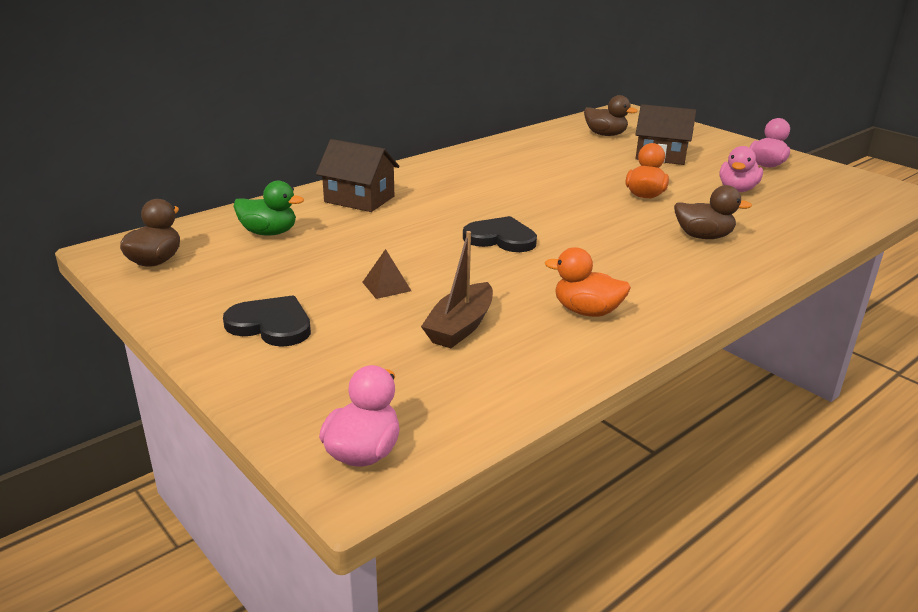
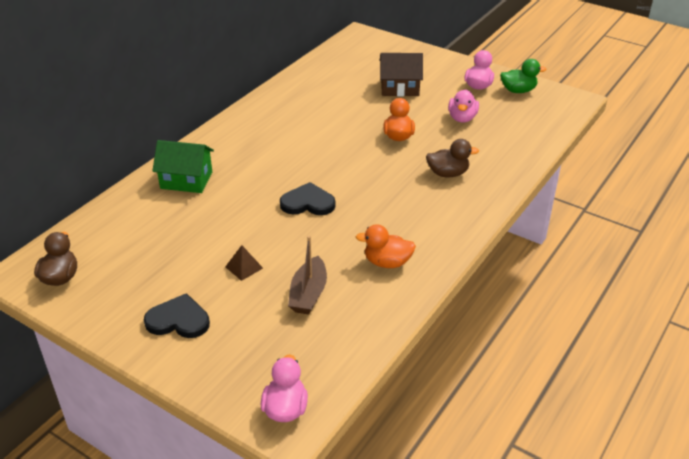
camera: 15 degrees left, 10 degrees up
green duck [233,181,304,236] -> green duck moved to [500,59,547,93]
brown house [316,139,399,212] -> green house [152,140,214,193]
brown duck [584,95,638,136] -> none

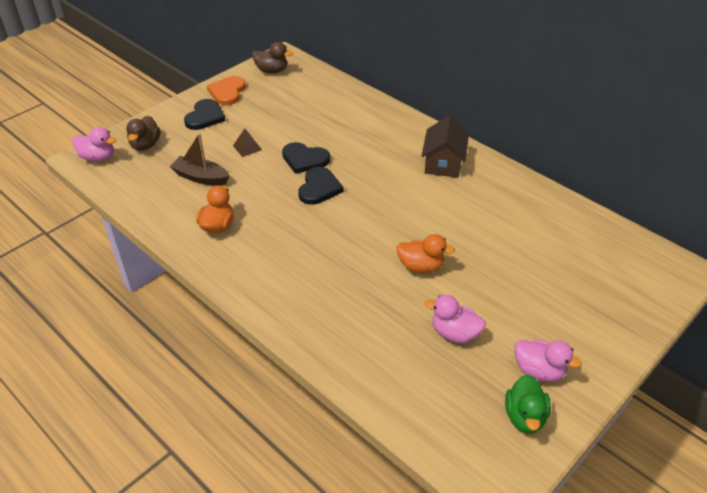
camera: 100 degrees right, 5 degrees up
green house [152,140,214,193] -> none
brown house [380,53,423,96] -> brown house moved to [422,116,469,178]
brown duck [426,139,479,178] -> brown duck moved to [126,116,160,151]
none -> orange heart [207,76,246,105]
none -> black heart [282,142,330,174]

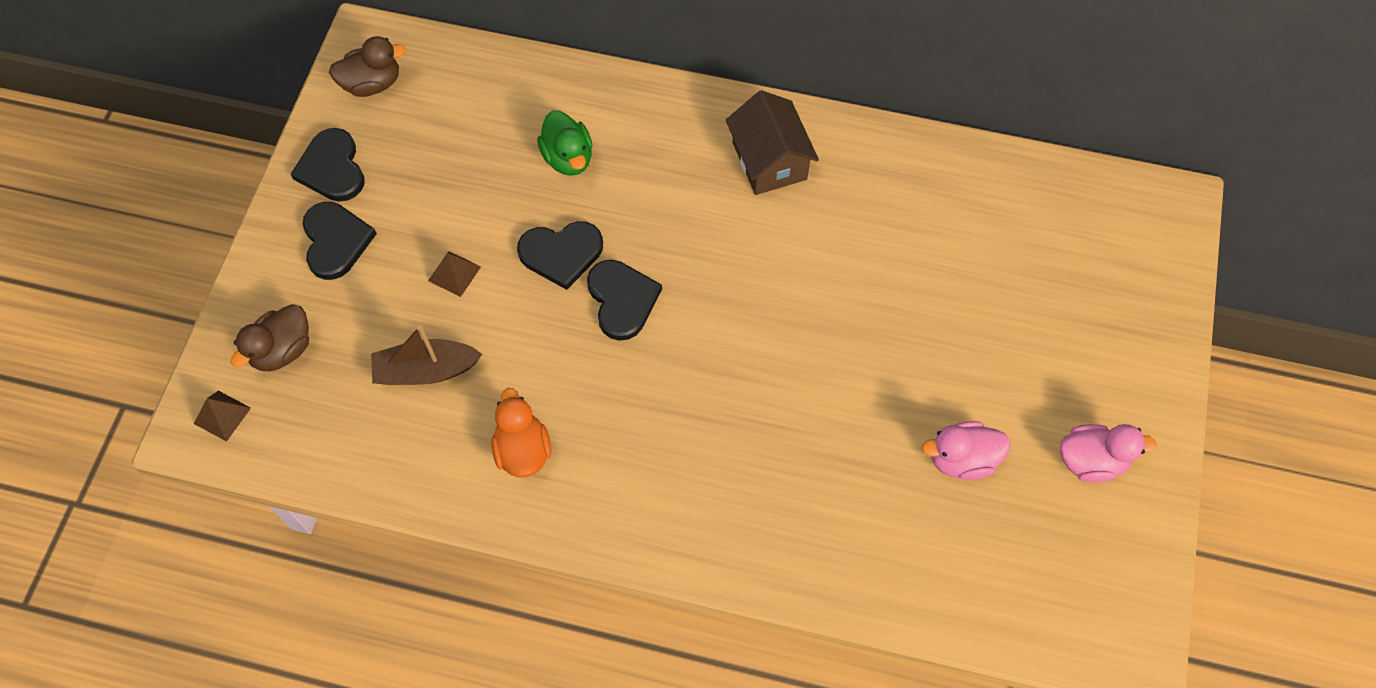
camera: 30 degrees left, 20 degrees up
pink duck [72,127,116,161] -> brown pyramid [194,391,251,442]
brown duck [126,116,160,151] -> brown duck turned 60 degrees clockwise [231,304,309,371]
orange heart [207,76,246,105] -> black heart [291,128,364,202]
orange duck [397,234,455,273] -> none
green duck [505,374,551,434] -> green duck moved to [537,110,593,176]

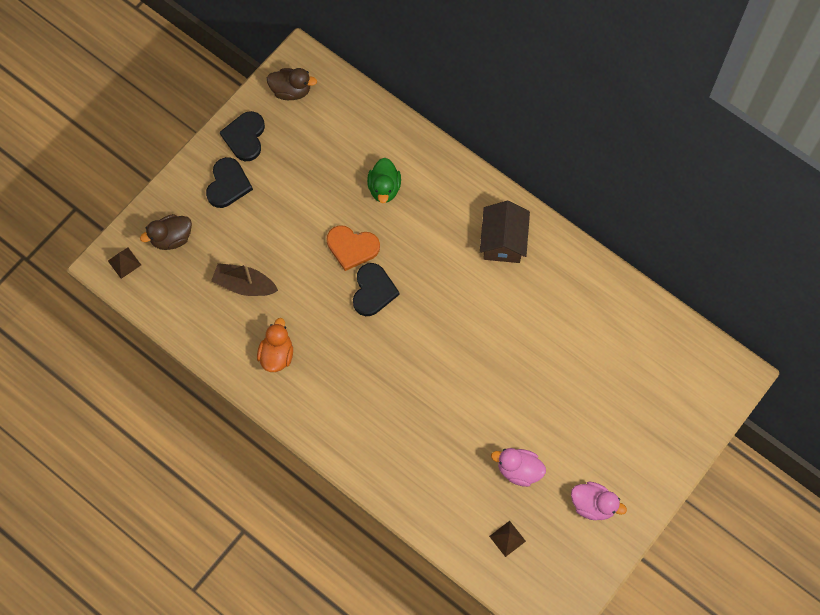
camera: 25 degrees right, 5 degrees up
brown pyramid [428,251,481,297] -> brown pyramid moved to [489,521,526,557]
black heart [517,221,603,290] -> orange heart [326,225,380,271]

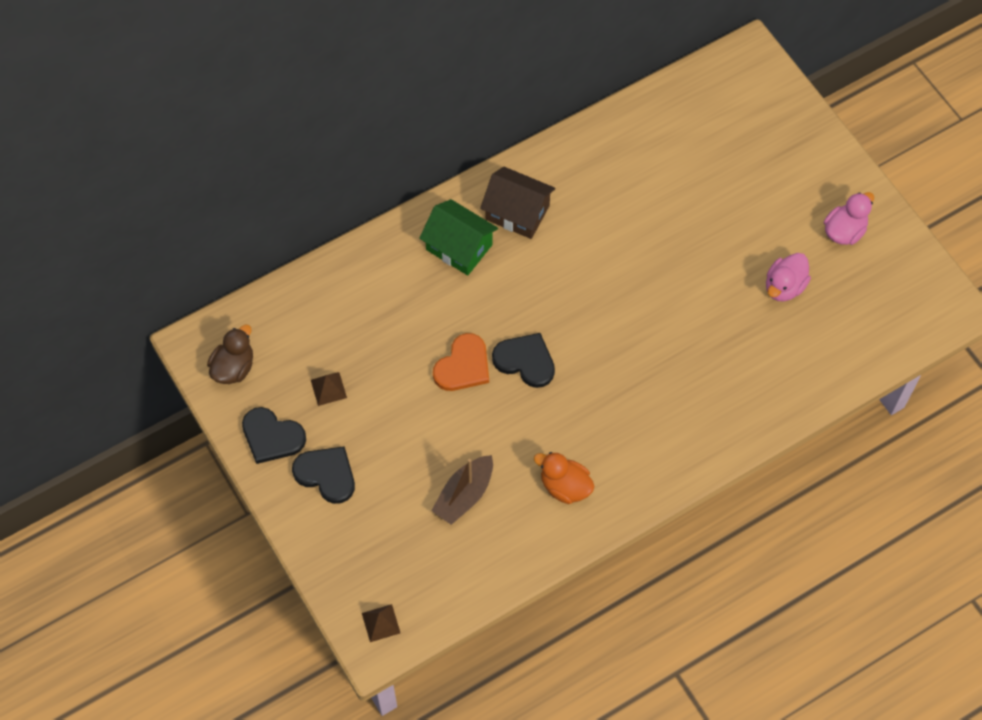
camera: 70 degrees left, 5 degrees down
brown duck [140,214,192,250] -> none
green duck [367,158,401,203] -> none
brown pyramid [489,521,526,557] -> brown pyramid moved to [311,372,347,406]
none -> green house [419,199,498,276]

